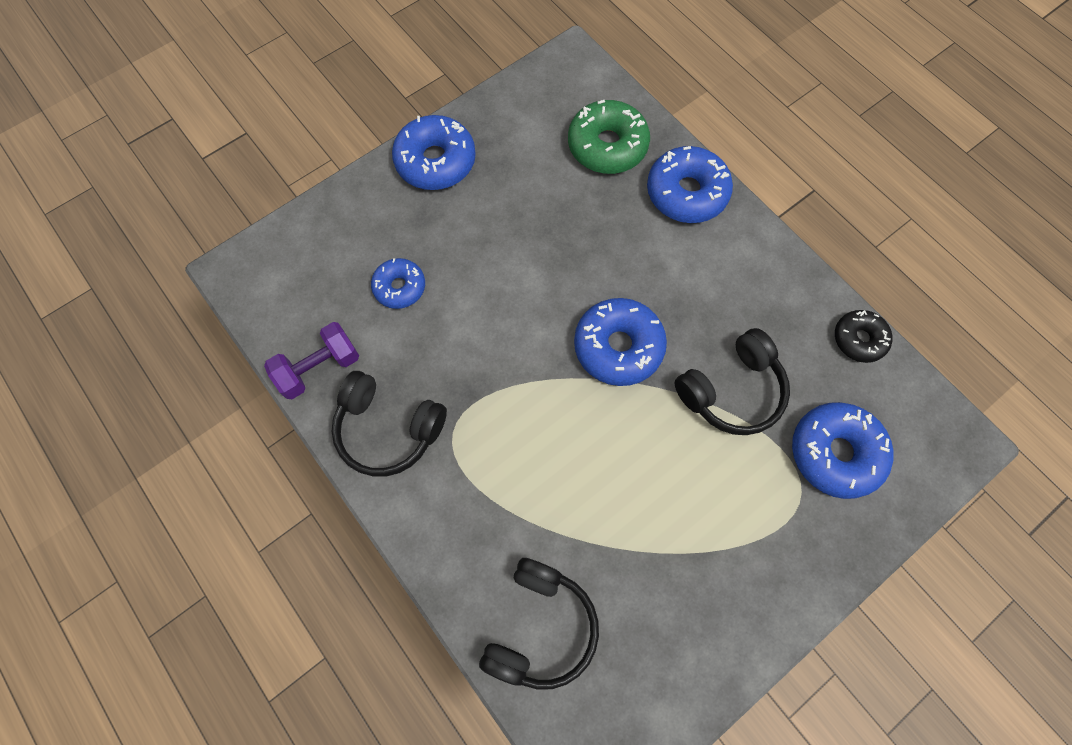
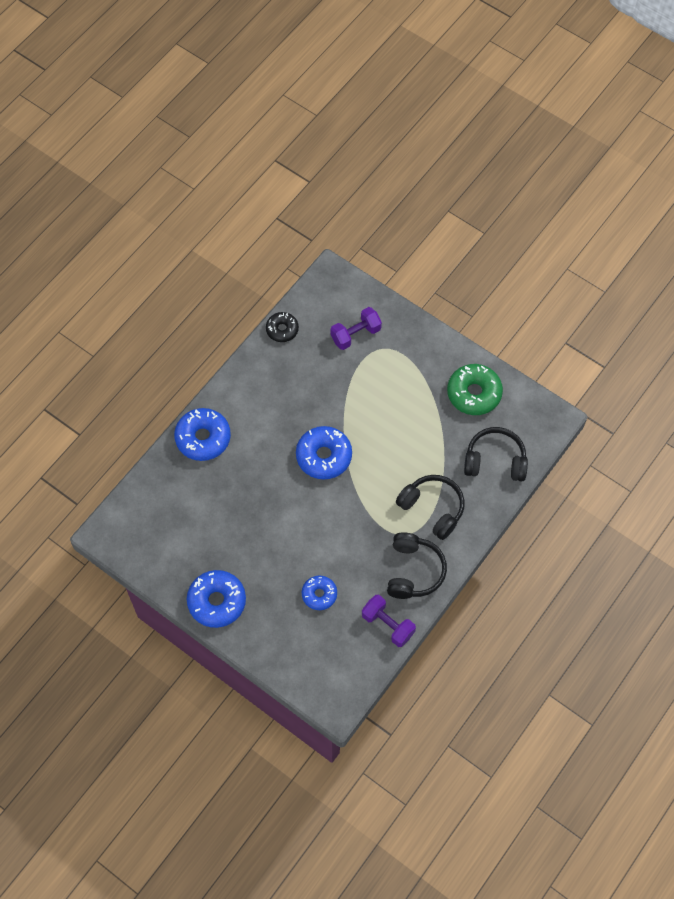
camera: 105 degrees left, 5 degrees down
green donut [568,100,650,174] -> green donut moved to [447,364,503,415]
black headphones [674,328,790,435] -> black headphones moved to [396,475,465,540]
blue donut [792,402,894,499] -> purple dumbbell [331,307,382,350]

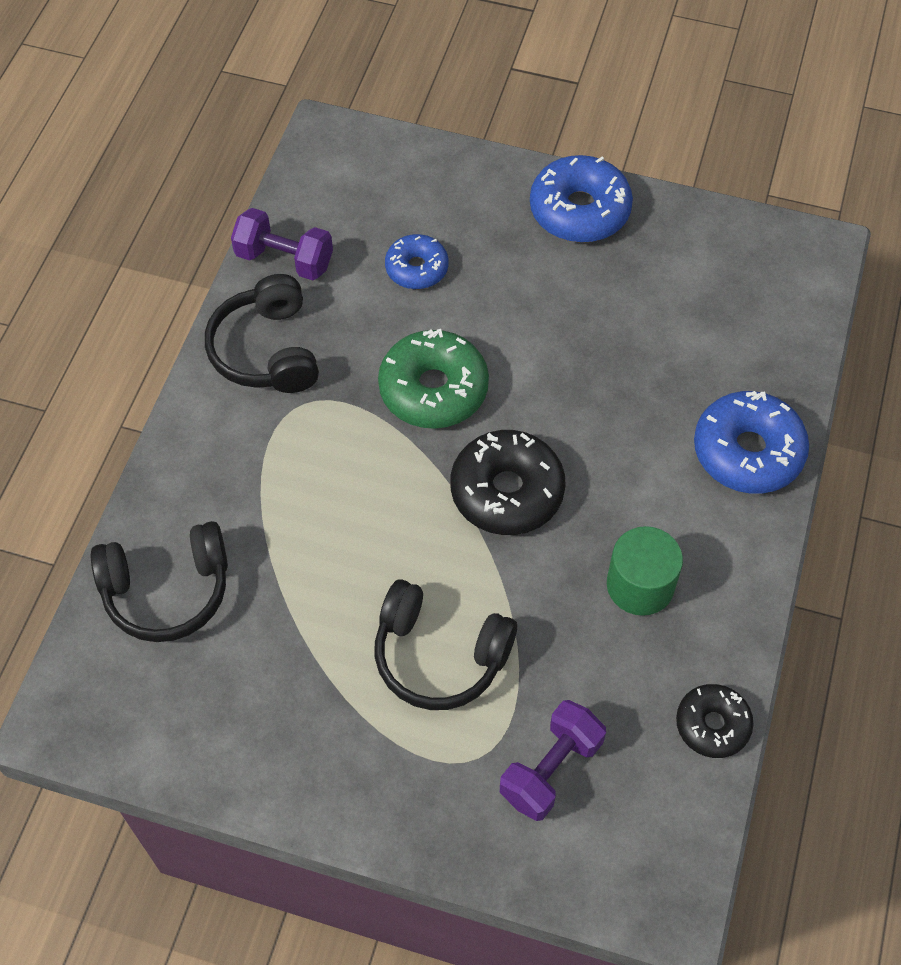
camera: 160 degrees right, 5 degrees down
blue donut [296,426,352,479] -> black donut [451,430,566,535]
black headphones [396,475,465,540] -> black headphones moved to [375,579,517,710]
green donut [447,364,503,415] -> green donut moved to [378,329,489,429]
none -> green cylinder [607,526,683,616]

